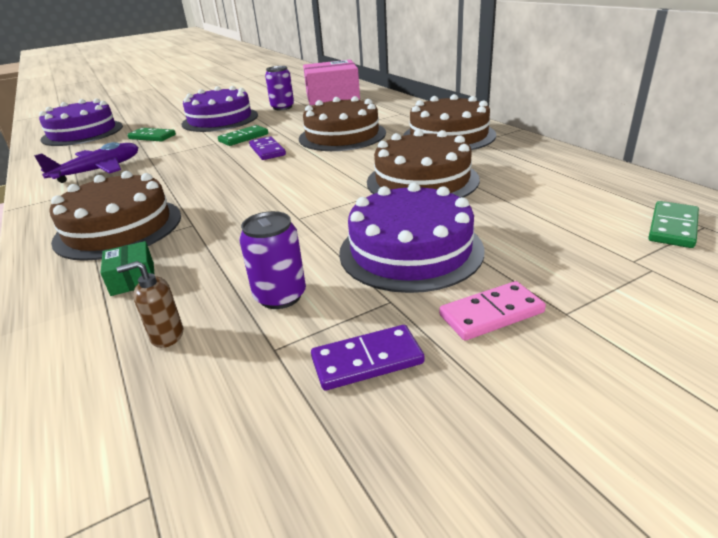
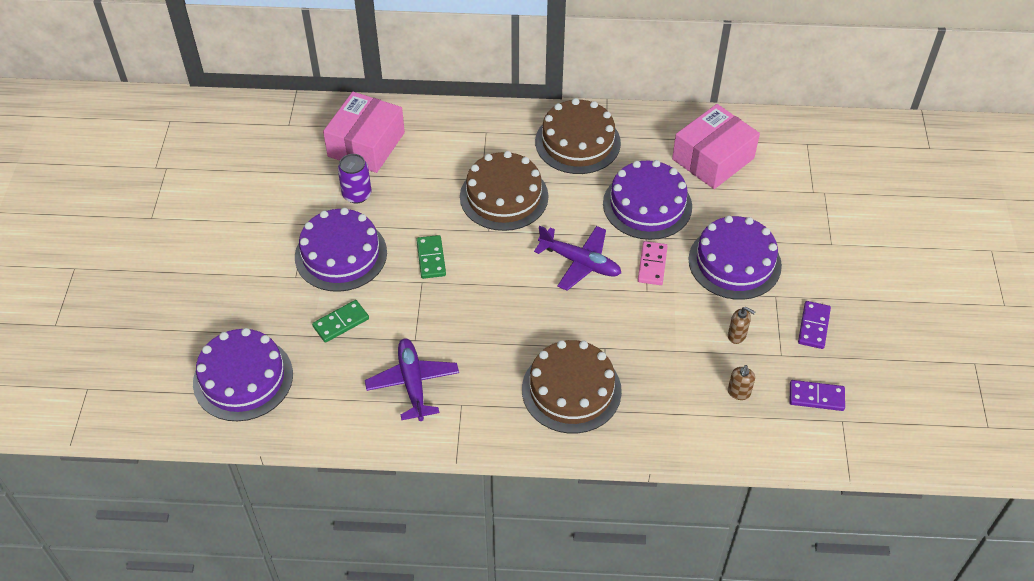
camera: 60 degrees left, 20 degrees up
green box [101,241,155,296] -> none
purple can [239,211,306,309] -> brown soap dispenser [728,307,755,344]
purple domino [249,136,286,160] -> purple domino moved to [790,380,845,411]
brown cake [367,129,480,198] -> purple cake [603,160,692,240]
pink domino [439,281,546,341] -> pink domino moved to [638,241,668,285]
green domino [648,201,699,248] -> none
none -> purple plane [534,226,621,291]
none -> pink box [672,104,760,189]

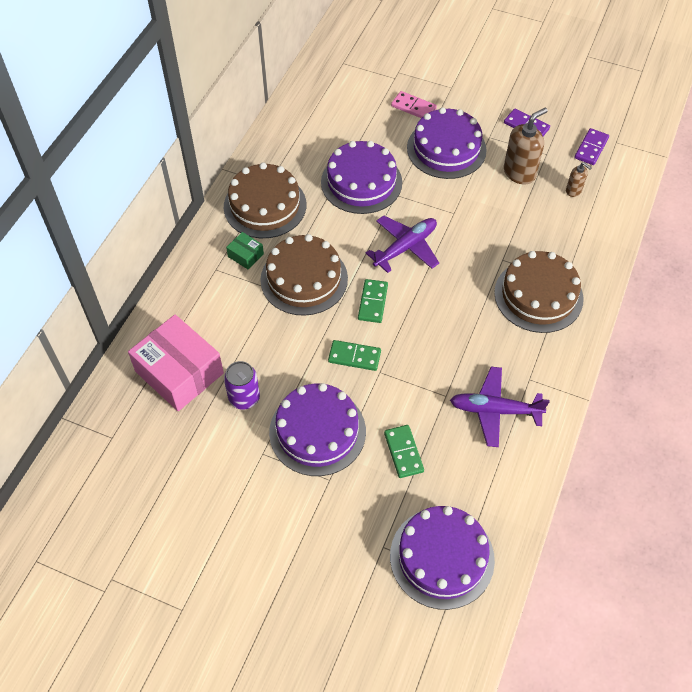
camera: 70 degrees left, 5 degrees up
pink domino [638,241,668,285] -> pink domino moved to [391,91,437,118]
pink box [672,104,760,189] -> none
brown soap dispenser [728,307,755,344] -> brown soap dispenser [504,108,548,184], size x1.89
none -> green box [226,232,264,269]
none -> green domino [358,279,388,323]

